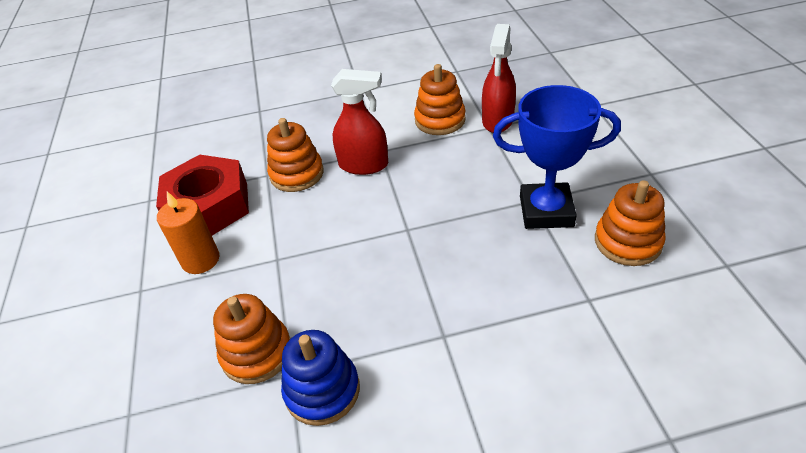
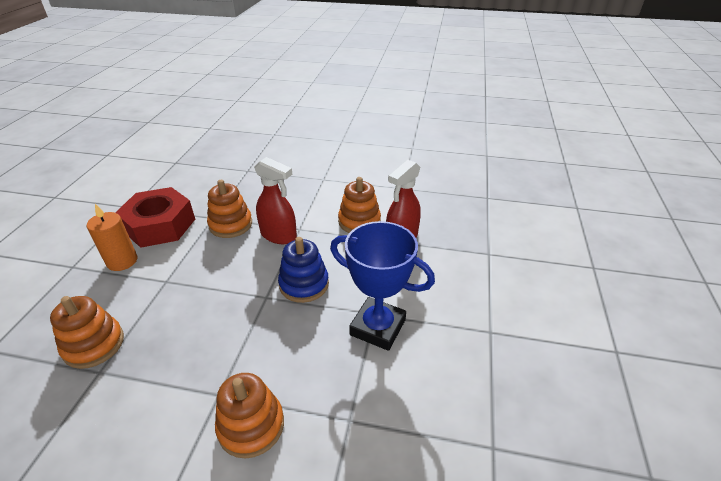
camera: 20 degrees right, 5 degrees down
blue stacking toy [281,330,360,426] -> blue stacking toy moved to [278,237,329,303]
orange stacking toy [595,180,666,266] -> orange stacking toy moved to [215,373,284,459]

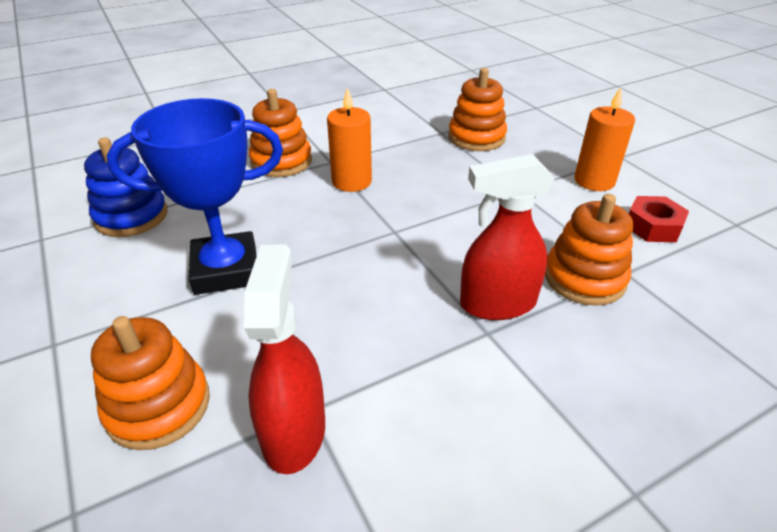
camera: 140 degrees right, 0 degrees up
red nut [115,187,195,248] -> red nut [629,196,689,242], size x0.50
blue stacking toy [278,237,329,303] -> blue stacking toy moved to [84,137,168,237]
orange stacking toy [338,177,381,233] -> orange stacking toy moved to [91,316,210,450]
none -> orange candle [327,88,372,192]

